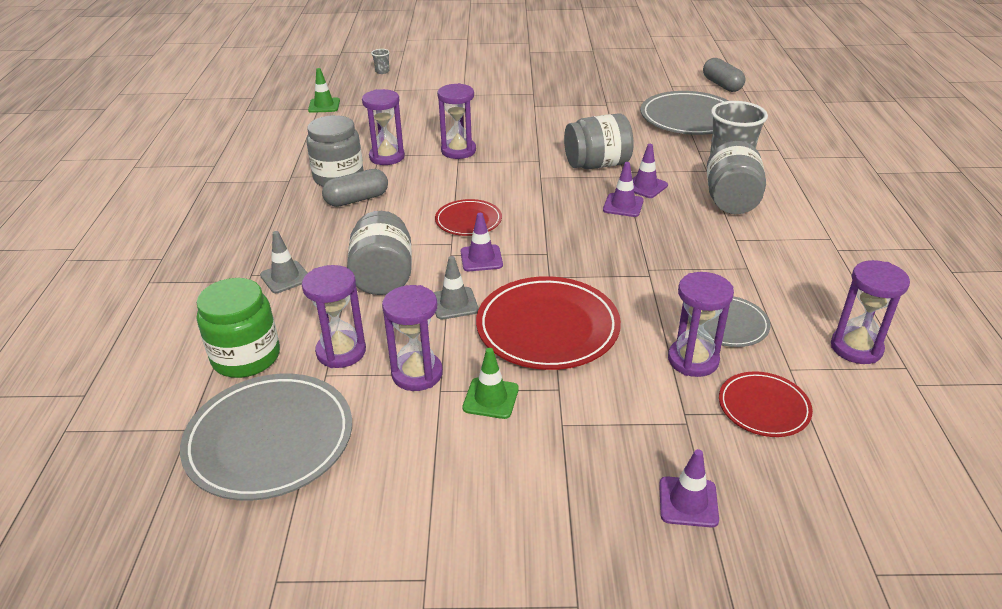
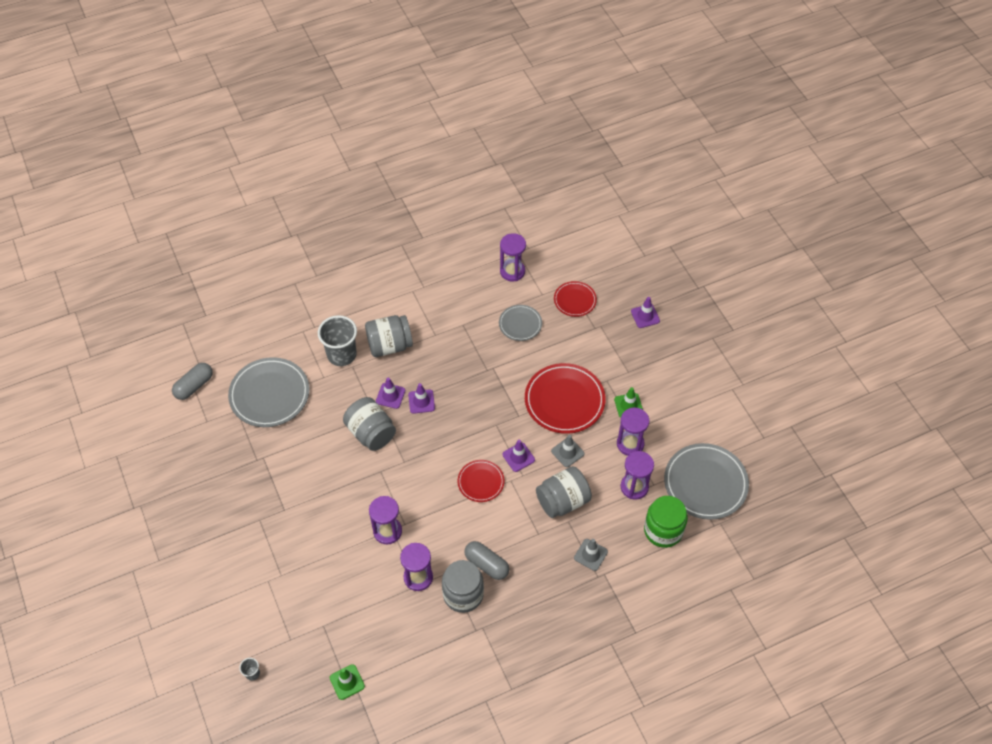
camera: 115 degrees left, 20 degrees up
purple hourglass [668,272,734,377] -> none

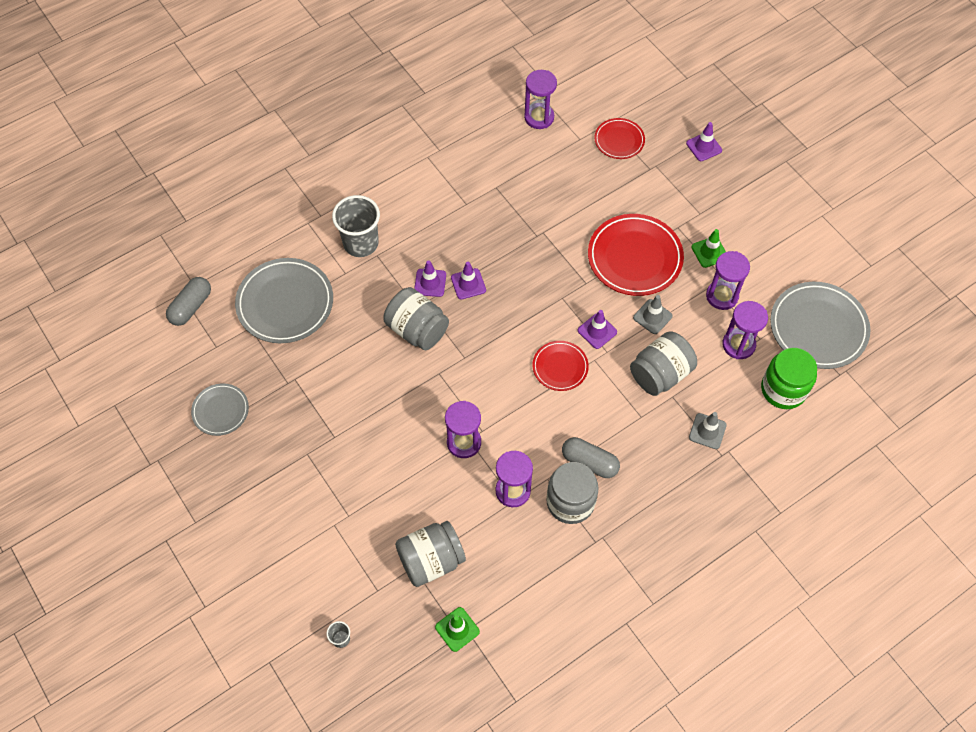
camera: 10 degrees left, 5 degrees up
grey jar [365,315,413,357] -> grey jar moved to [395,521,466,587]
grey plate [499,305,542,341] -> grey plate moved to [191,383,249,436]

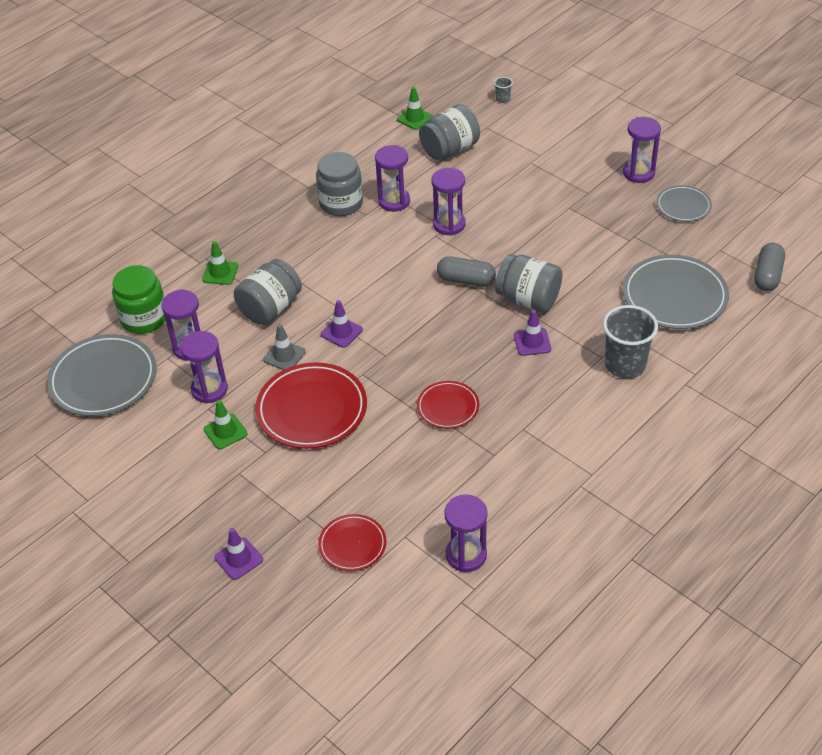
camera: 170 degrees right, 15 degrees down
purple traffic cone [451,262,486,300] -> none
red plate [533,341,589,391] -> red plate moved to [417,381,479,429]
grey capsule [562,437,620,478] -> grey capsule moved to [437,256,496,287]
grey traffic cone [689,412,727,449] -> green traffic cone [202,241,238,285]
none -> purple hourglass [623,117,661,183]

